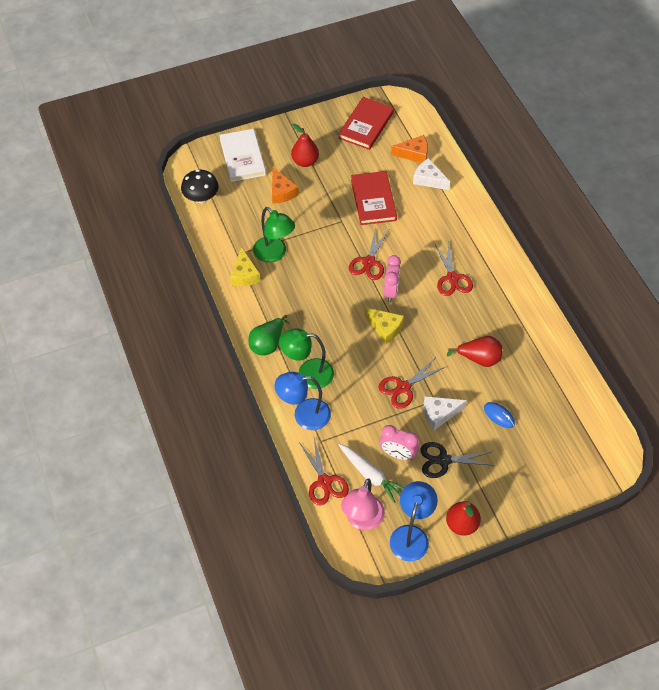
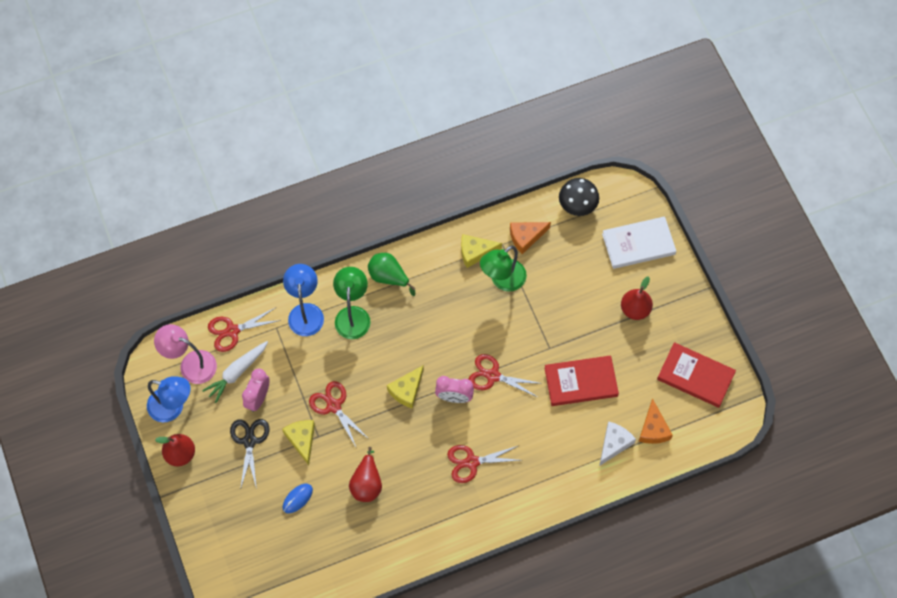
camera: 90 degrees right, 10 degrees up
orange cheese [272,167,299,204] -> orange cheese moved to [510,222,551,254]
white cheese [424,396,467,430] -> yellow cheese [282,420,315,465]

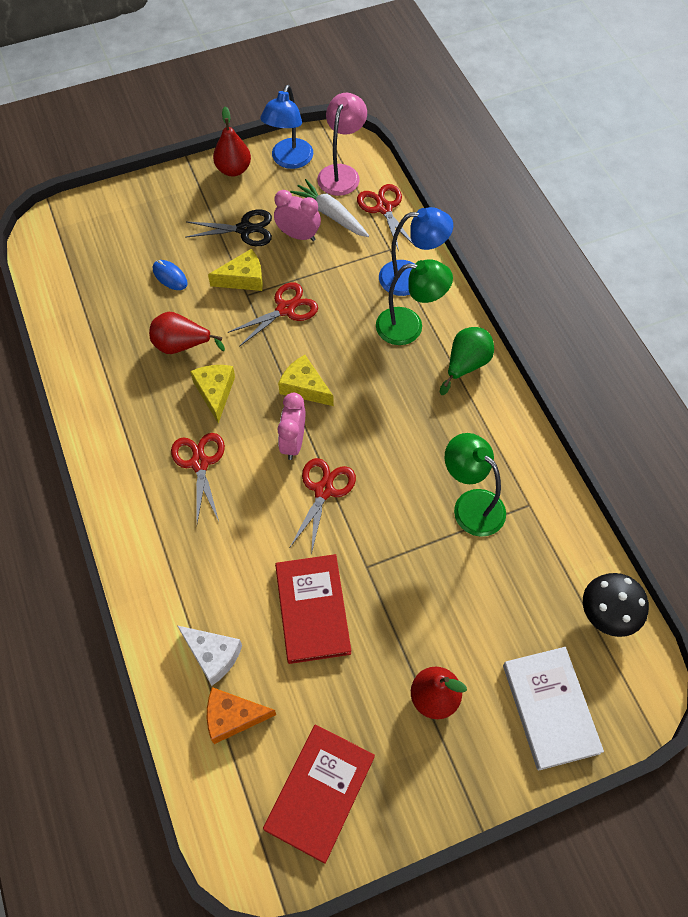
camera: 90 degrees right, 5 degrees down
yellow cheese [461,234,502,268] -> yellow cheese moved to [190,365,235,423]
orange cheese [510,222,551,254] -> none

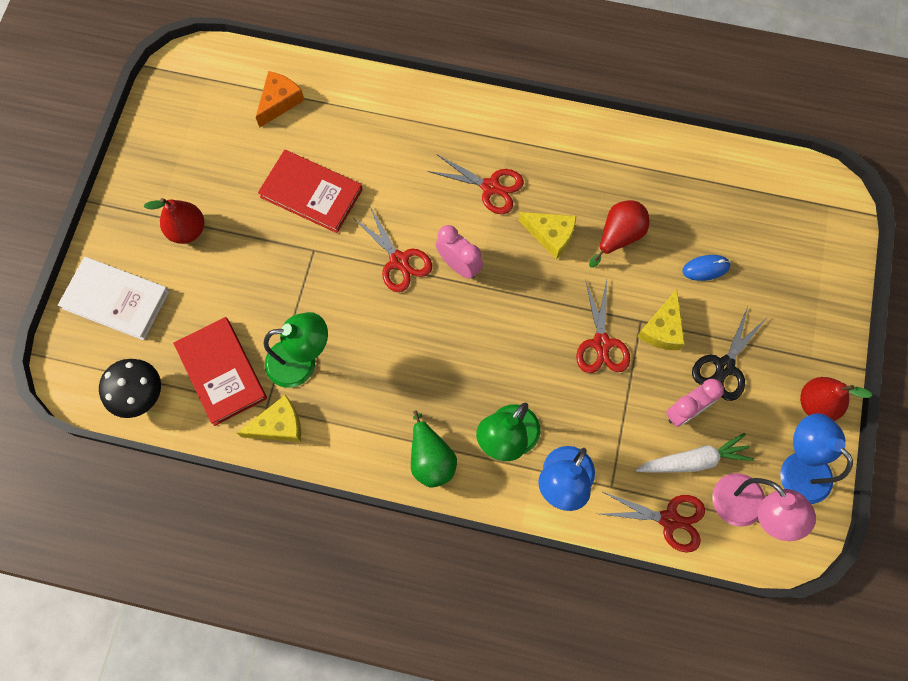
camera: 125 degrees right, 10 degrees up
white cheese [178,626,242,686] -> none
red book [263,725,375,864] -> red book moved to [173,317,267,426]
yellow cheese [278,355,334,406] -> yellow cheese moved to [237,395,301,442]

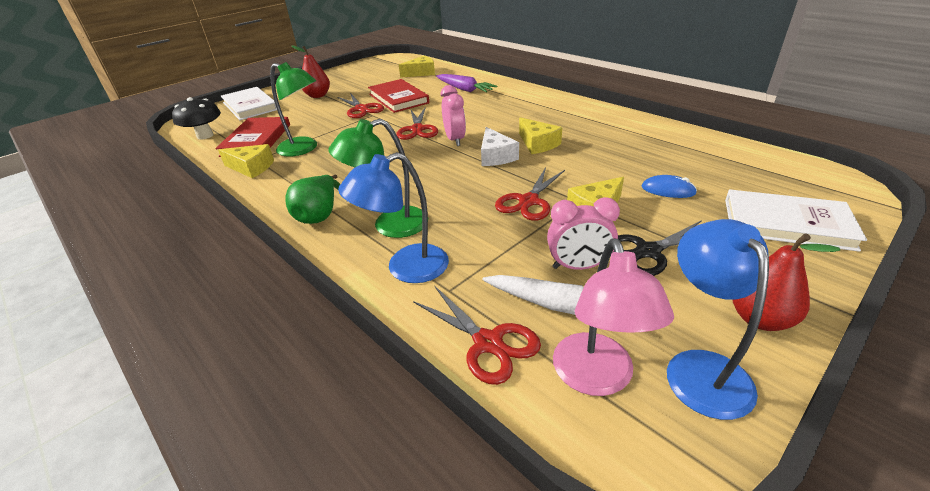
camera: 35 degrees right, 35 degrees down
orange cheese [256,71,305,127] -> yellow cheese [399,56,435,78]
red scissors [428,154,524,214] -> red scissors moved to [337,93,384,118]
red pear [589,200,649,268] -> none
none -> purple carrot [436,74,497,93]
none -> white cheese [481,127,519,166]
none -> white book [725,189,867,252]

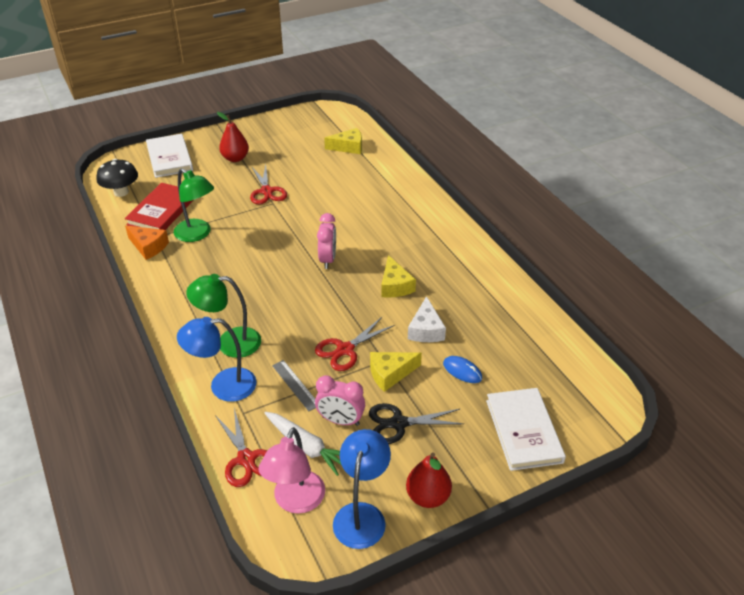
camera: 15 degrees right, 5 degrees up
yellow cheese [218,144,274,178] -> orange cheese [125,225,169,260]
green pear [285,174,341,224] -> none
red book [368,79,429,113] -> none
red scissors [396,107,438,140] -> none
purple carrot [436,74,497,93] -> none
white cheese [481,127,519,166] -> white cheese moved to [408,296,446,342]
white book [725,189,867,252] -> white book turned 45 degrees clockwise [486,388,566,471]
none -> grey ruler [272,360,316,411]

